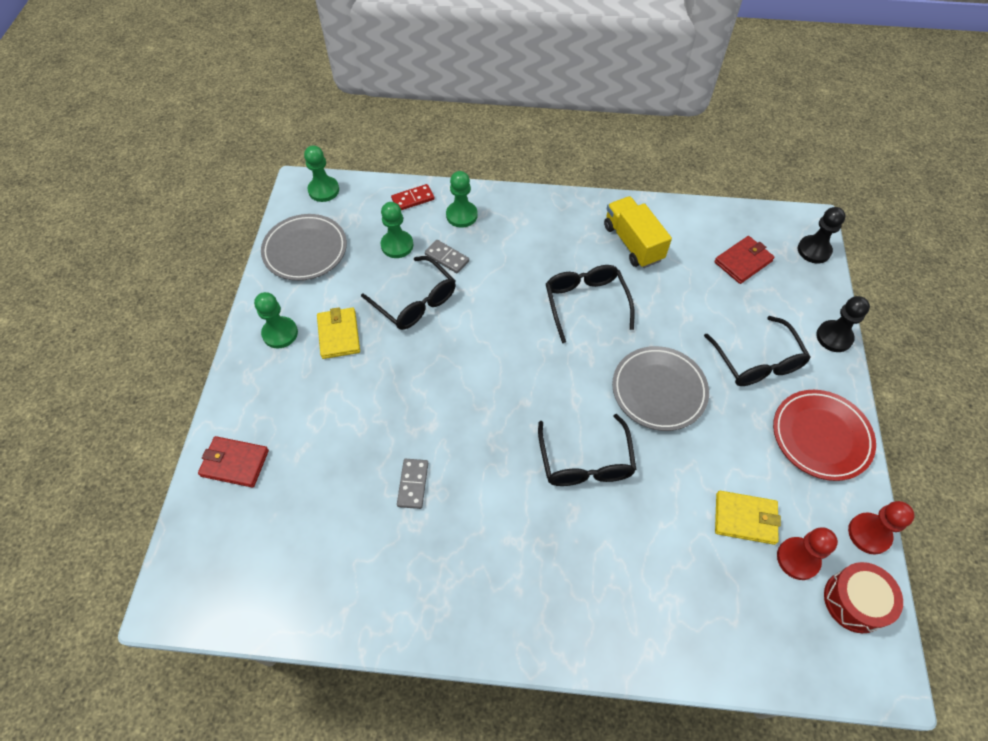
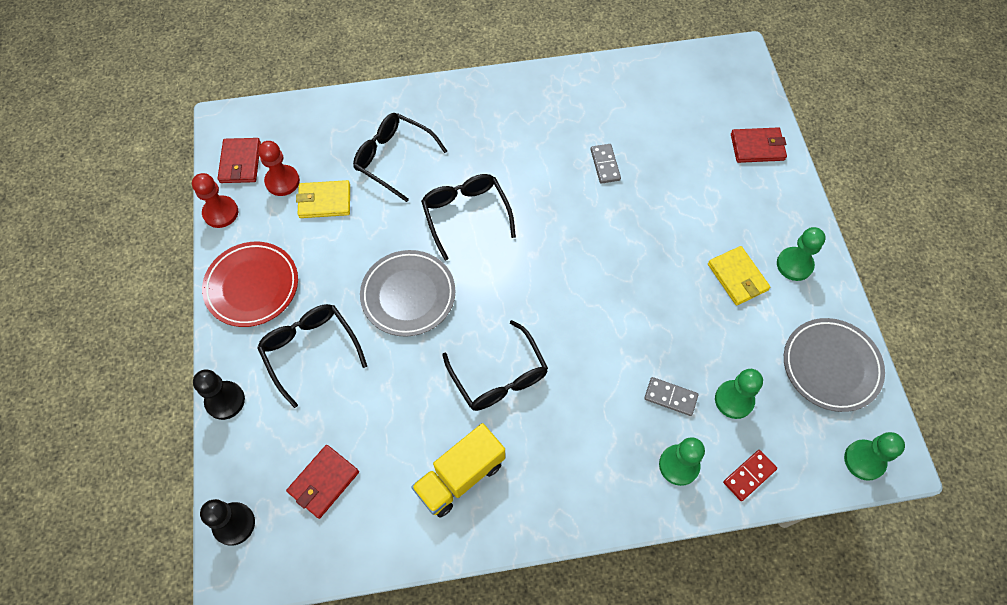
camera: 165 degrees right, 5 degrees up
black glasses [361,256,456,330] -> black glasses moved to [353,113,447,202]
yellow truck [604,196,672,268] -> yellow truck turned 90 degrees clockwise [411,423,505,518]
red drum [824,562,903,633] -> red wallet [218,138,261,183]

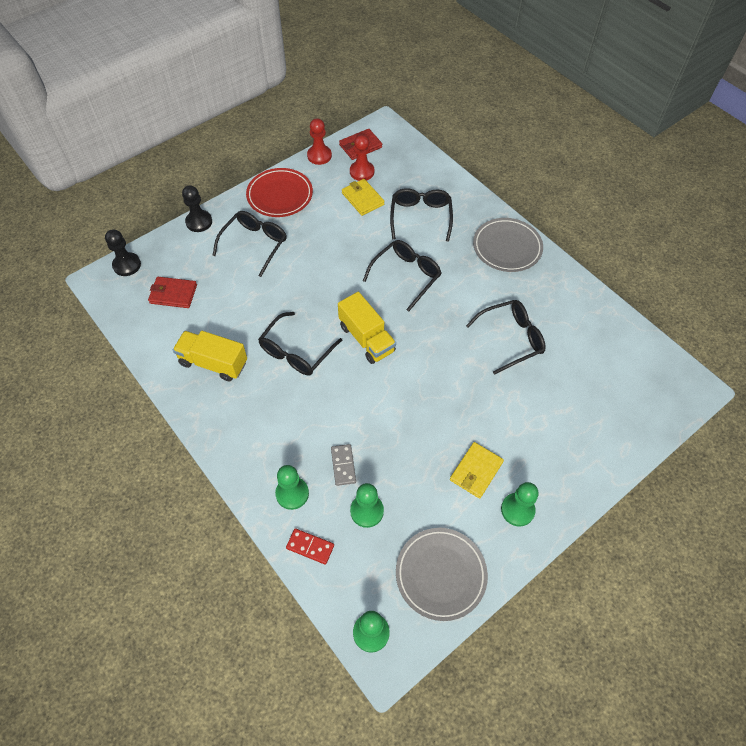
camera: 60 degrees right, 5 degrees down
grey plate [360,250,455,337] -> grey plate moved to [473,218,543,272]
grey domino [591,144,621,184] -> black glasses [466,300,546,375]
red wallet [731,127,787,163] -> none
none -> yellow truck [338,292,396,364]

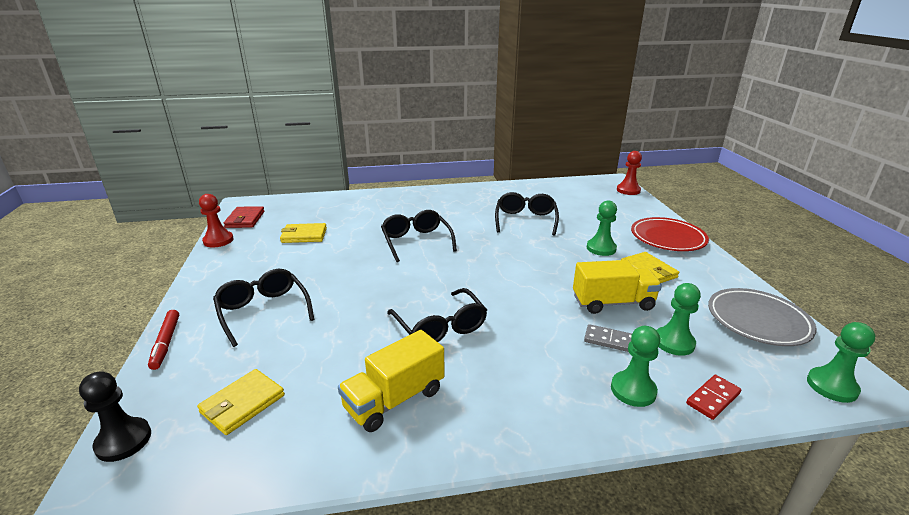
camera: 60 degrees left, 30 degrees down
red wallet [148,277,197,308] -> yellow wallet [197,369,285,435]
black pawn [182,185,212,232] -> red marker [148,310,179,370]
red plate [246,168,313,217] -> red plate moved to [631,217,709,251]
yellow truck [338,292,396,364] -> yellow truck moved to [573,260,662,314]
red pawn [350,135,374,181] -> red pawn moved to [617,151,642,195]
black glasses [390,188,453,242] -> none
grey plate [473,218,543,272] -> none
green pawn [501,482,539,527] -> green pawn moved to [587,200,617,256]

